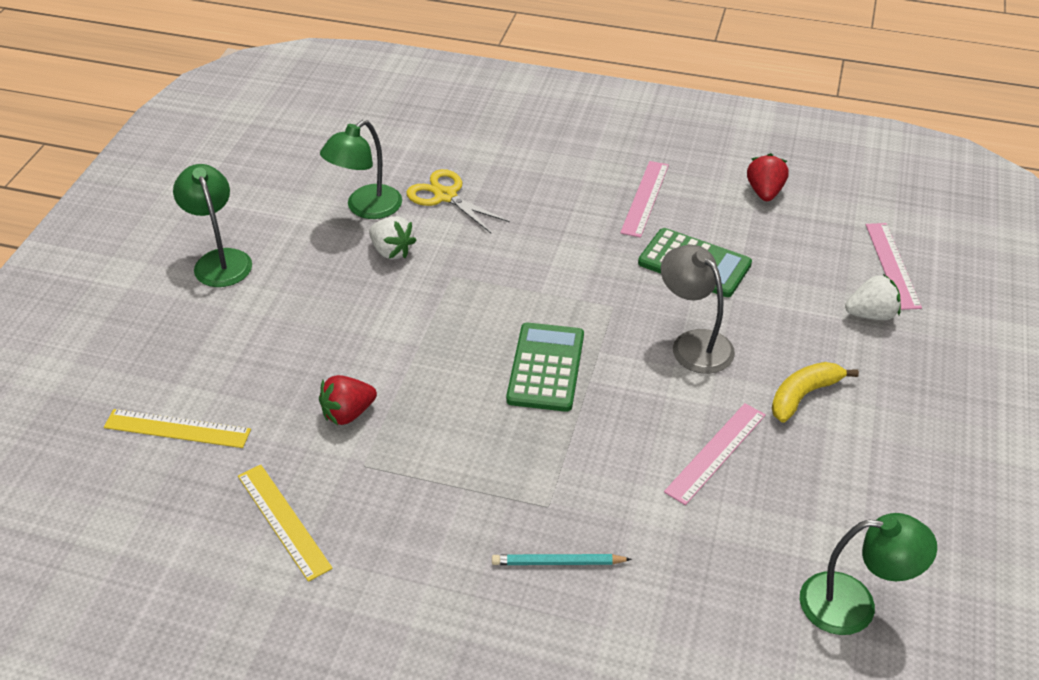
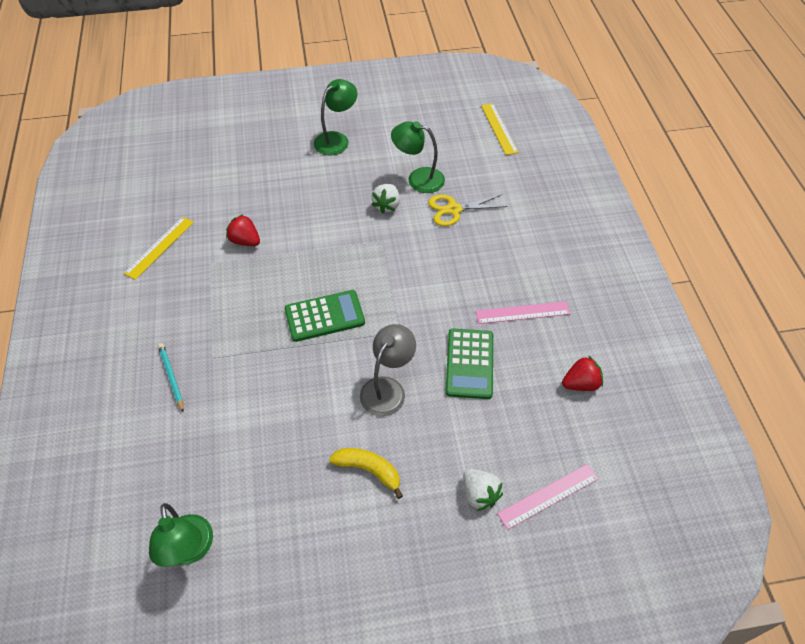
camera: 65 degrees right, 10 degrees up
yellow ruler [104,409,251,448] -> yellow ruler moved to [481,103,519,155]
yellow scissors [406,169,510,233] -> yellow scissors turned 120 degrees counterclockwise [428,195,508,226]
pink ruler [664,403,766,505] -> none

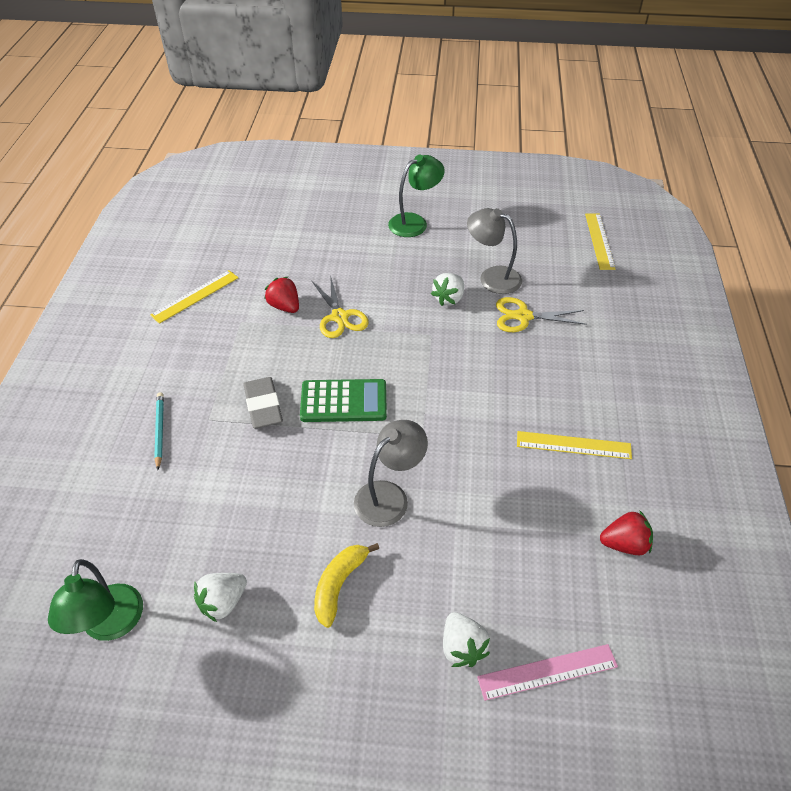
camera: 15 degrees right, 5 degrees down
yellow banana [329,448,403,499] -> yellow banana turned 105 degrees counterclockwise [314,543,379,628]
green lamp [391,121,445,193] -> grey lamp [467,208,522,294]
green calculator [446,328,493,399] -> none
pink ruler [476,301,570,324] -> yellow ruler [517,431,632,459]
none -> white strawberry [194,573,247,622]
none -> grey eraser [243,377,283,429]
none -> yellow scissors [311,275,369,338]

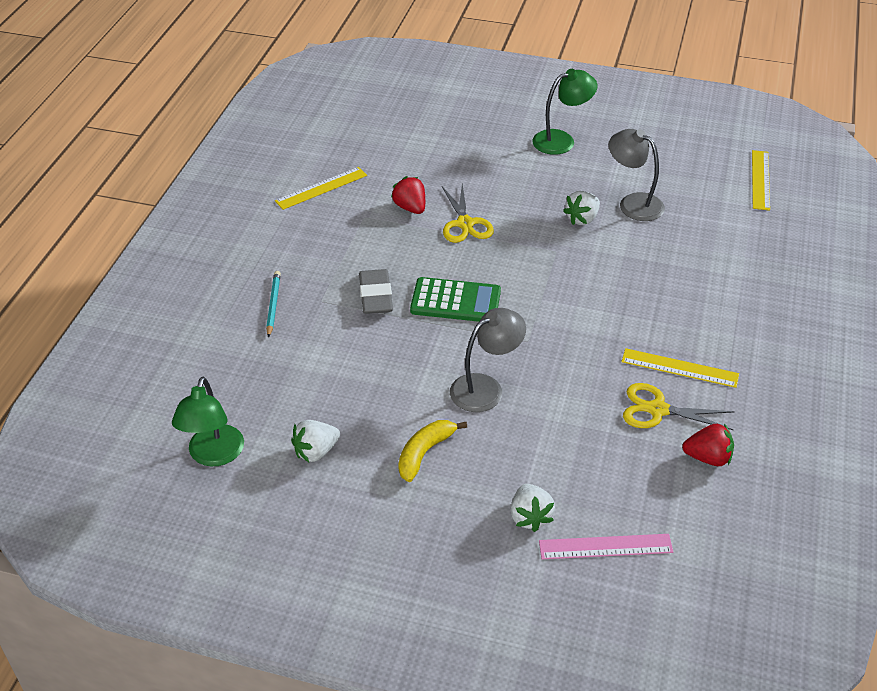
camera: 10 degrees right, 5 degrees down
yellow scissors [496,297,587,332] -> yellow scissors moved to [623,383,735,430]

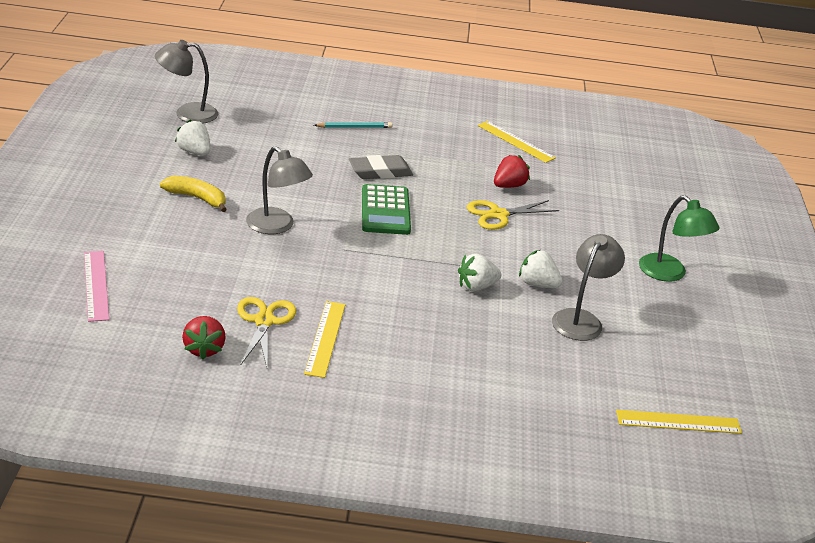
camera: 75 degrees right, 10 degrees down
green lamp [172,377,244,466] -> grey lamp [155,40,218,123]
white strawberry [510,484,555,532] -> white strawberry moved to [458,253,501,292]

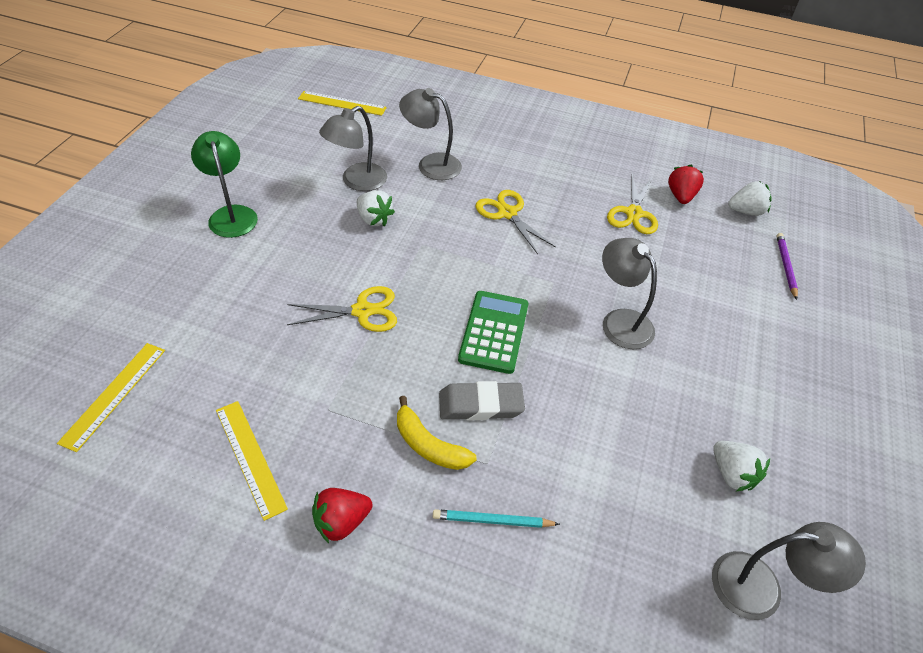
camera: 165 degrees left, 15 degrees up
pink ruler [84,251,109,322] -> purple pencil [777,233,798,300]
yellow banana [160,176,227,212] -> yellow banana moved to [397,396,476,470]
yellow ruler [304,301,345,378] -> yellow ruler moved to [57,343,165,452]
white strawberry [458,253,501,292] -> white strawberry moved to [728,181,772,216]
red strawberry [494,155,530,188] -> red strawberry moved to [312,488,372,543]
none -> grey lamp [399,88,462,180]
none -> yellow scissors [475,190,556,254]

